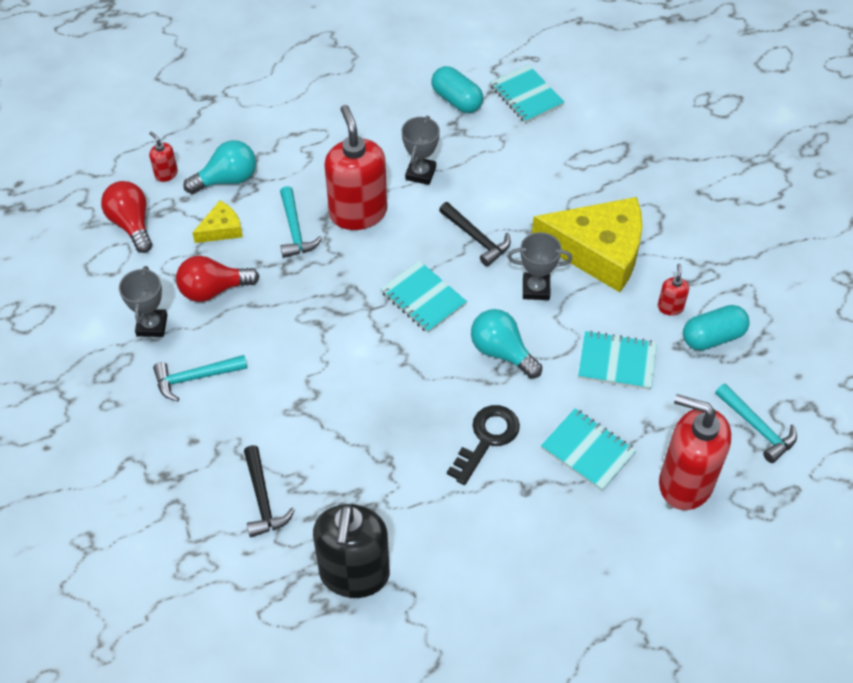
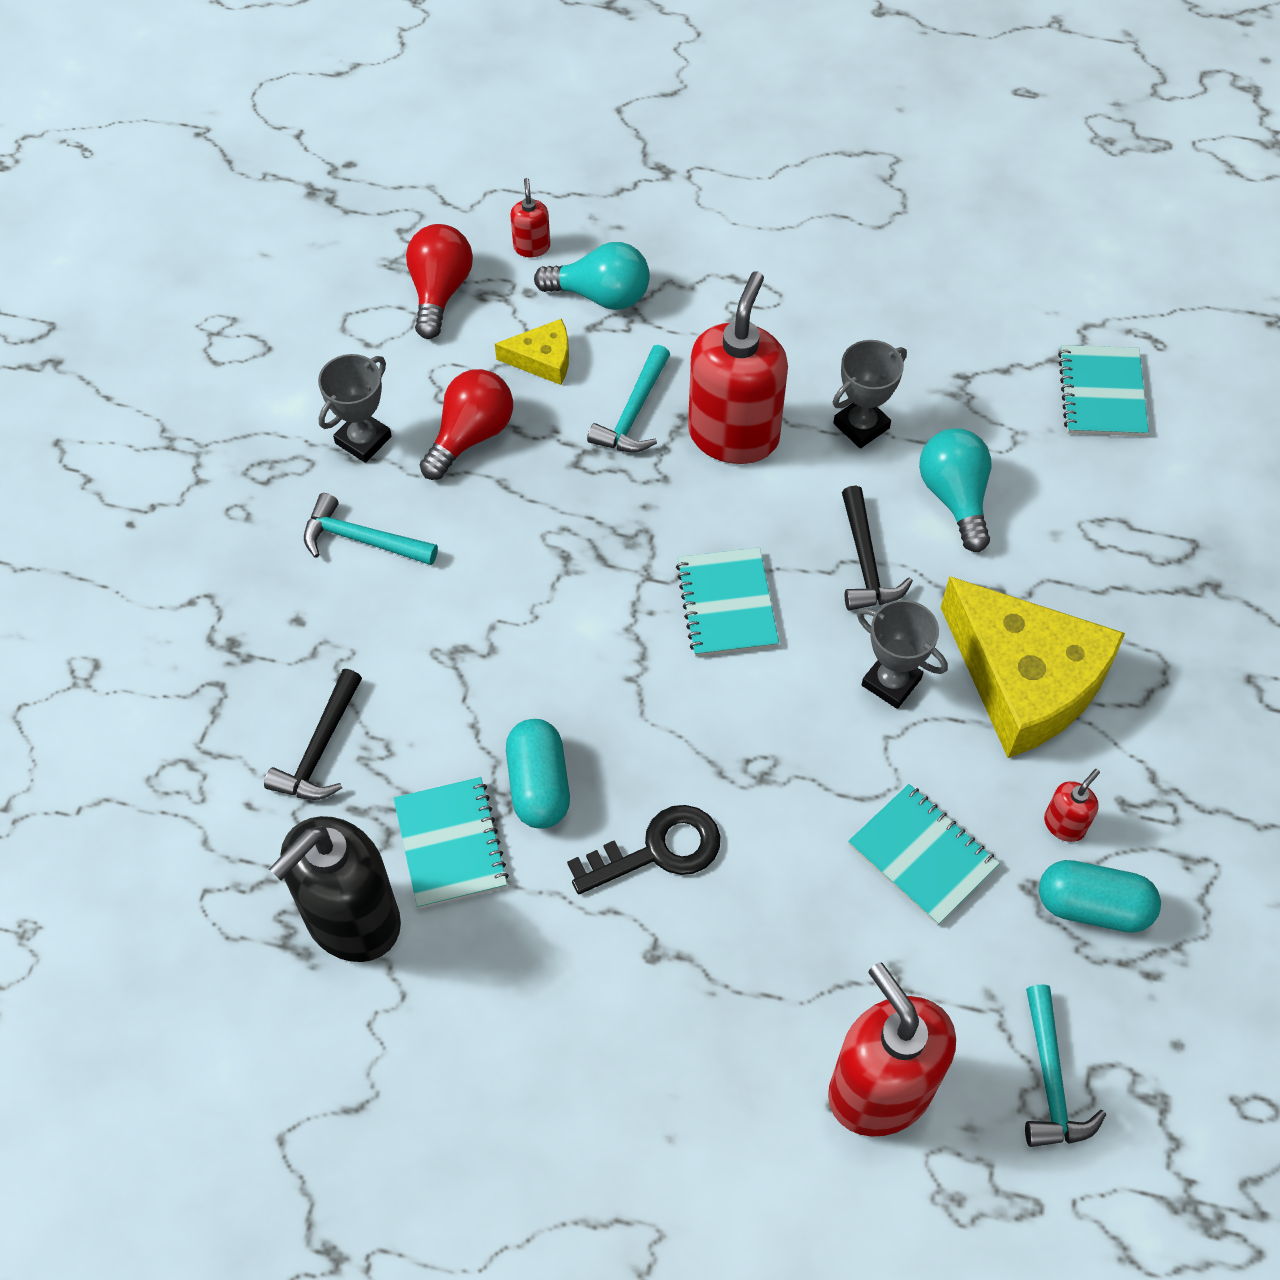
camera: 35 degrees right, 5 degrees up
red light bulb [176,256,259,302] -> red light bulb turned 105 degrees clockwise [420,369,513,480]
turquoise capsule [431,66,483,113] -> turquoise capsule moved to [506,719,570,829]
turquoise light bulb [471,309,542,378] -> turquoise light bulb moved to [919,429,992,552]
turquoise notebook [541,408,636,491] -> turquoise notebook moved to [393,777,509,909]

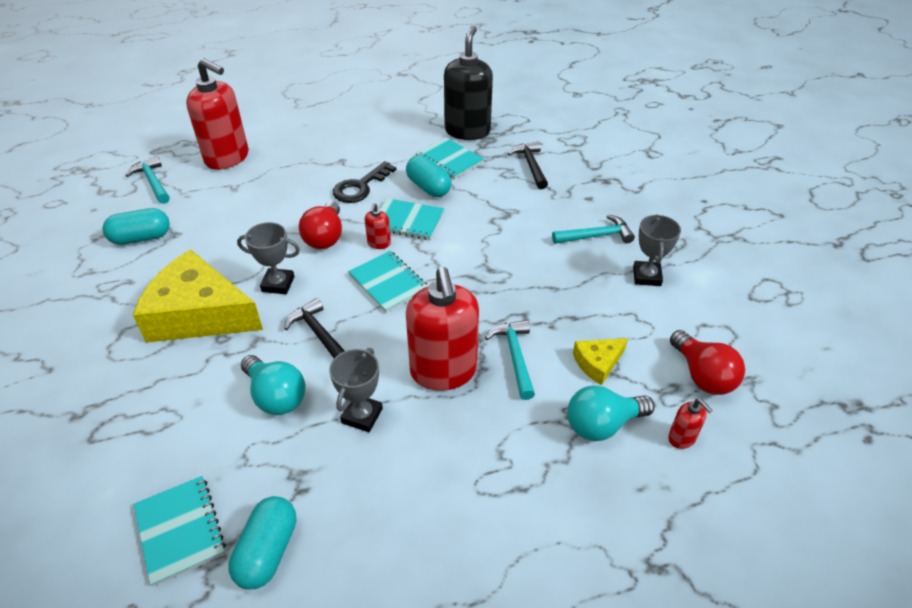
camera: 150 degrees right, 15 degrees down
red light bulb [420,369,513,480] -> red light bulb moved to [299,201,342,249]
turquoise notebook [848,784,1000,925] -> turquoise notebook moved to [380,198,444,240]
red soap dispenser [1044,769,1100,842] -> red soap dispenser moved to [365,203,391,249]
none -> turquoise capsule [228,496,296,590]

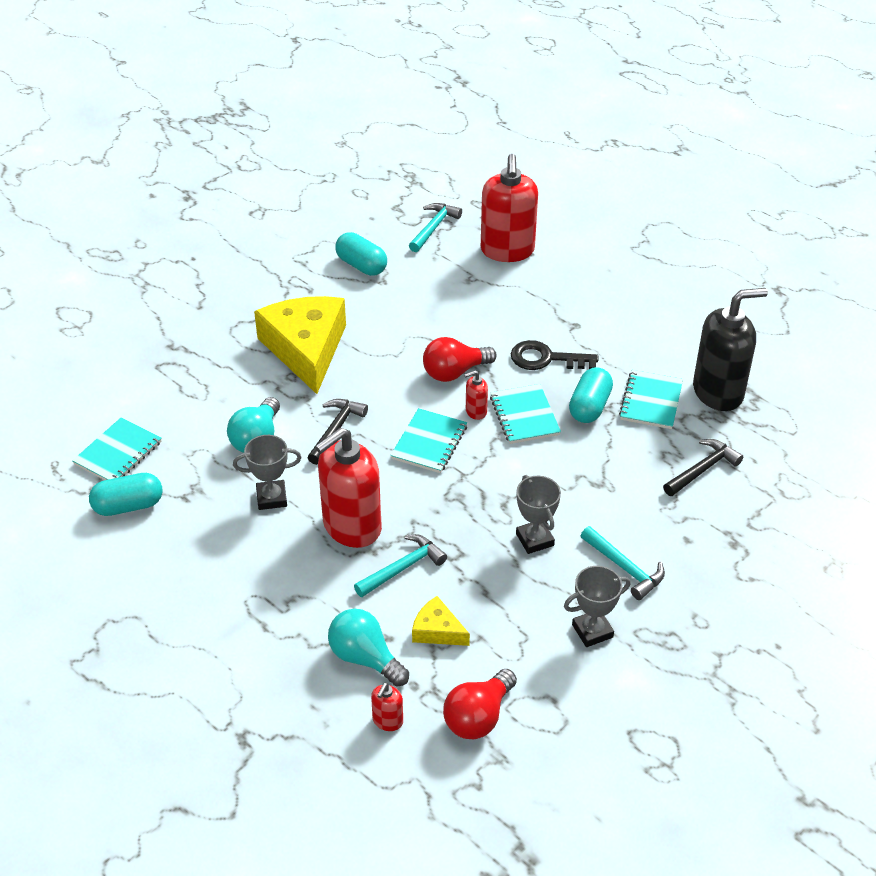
camera: 60 degrees right, 0 degrees up
grey trophy [237,222,300,294] -> grey trophy moved to [516,475,561,554]

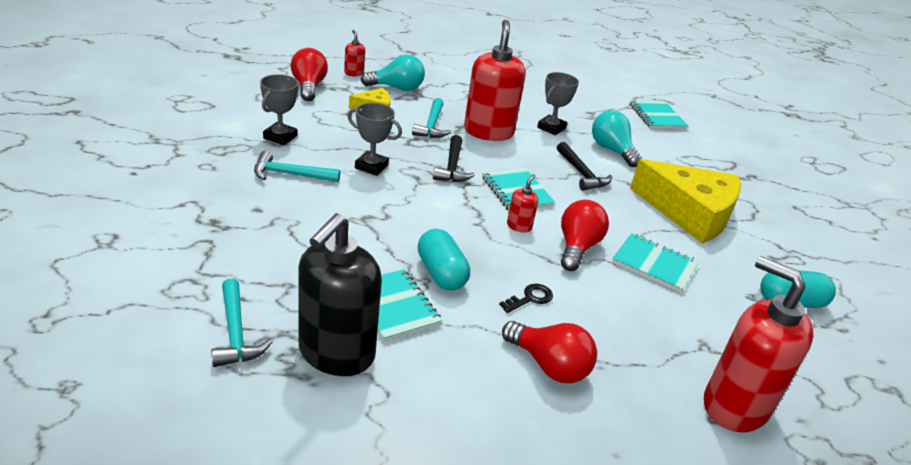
camera: 130 degrees right, 10 degrees down
turquoise capsule [89,473,163,516] -> none
turquoise hammer [409,203,462,252] -> turquoise hammer moved to [211,278,272,367]
turquoise notebook [490,384,561,444] -> turquoise notebook moved to [612,233,699,293]
black key [511,340,598,370] -> black key [499,284,553,313], size x0.59
black hammer [663,439,743,496] -> black hammer moved to [433,135,475,182]
none -> red light bulb [502,321,597,383]

